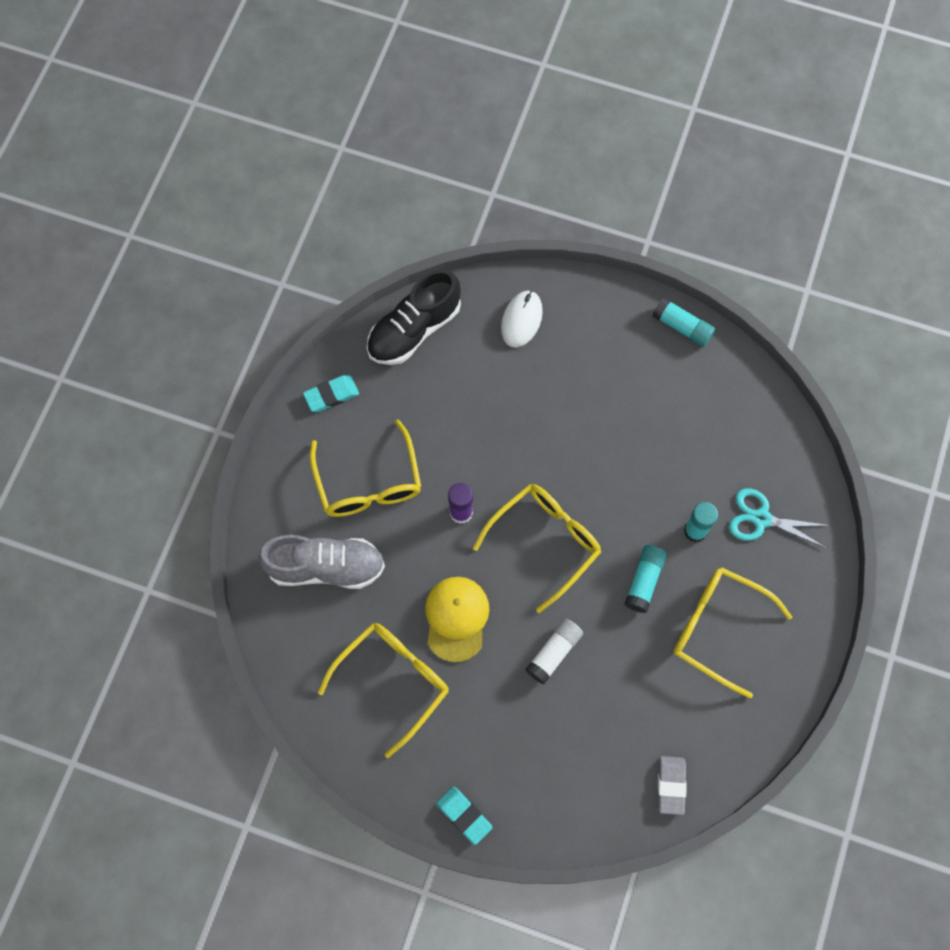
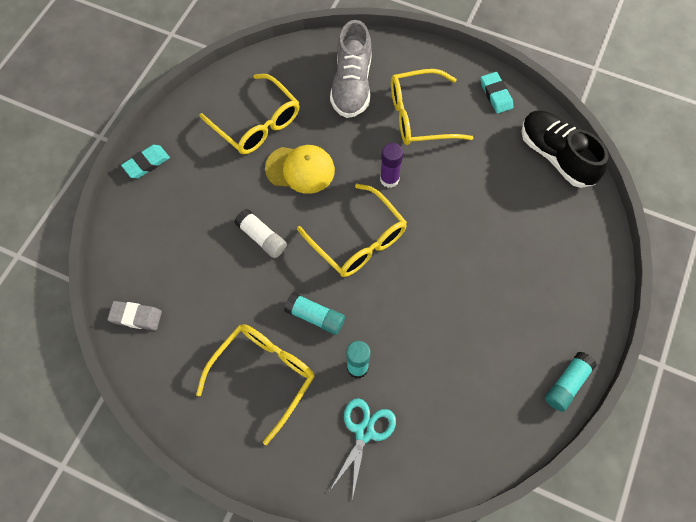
camera: 95 degrees right, 5 degrees down
white mouse [501,291,543,348] -> none

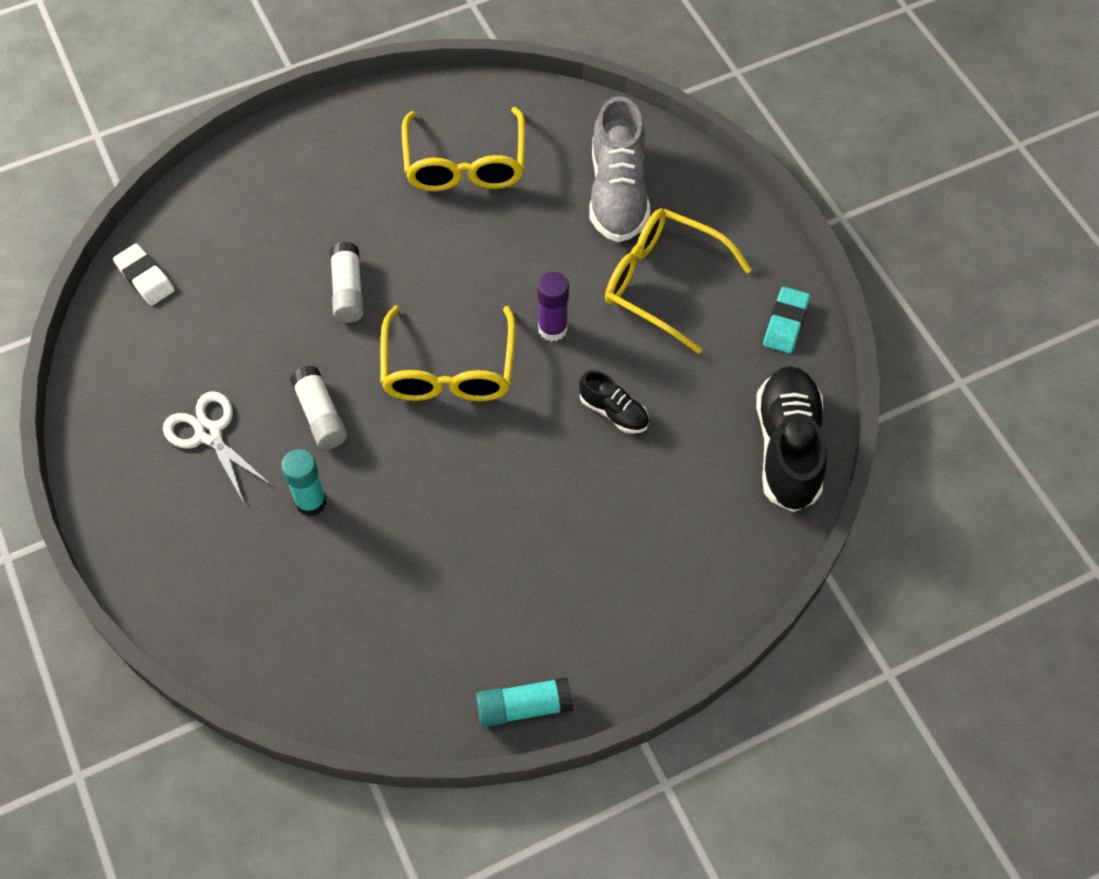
camera: 40 degrees right, 5 degrees down
grey eraser [107,301,162,330] -> white eraser [113,244,175,306]
turquoise eraser [121,145,170,178] -> none
yellow glasses [196,324,315,445] -> white scissors [163,391,272,503]
yellow cap [265,145,335,194] -> none
turquoise glue stick [284,292,345,335] -> white glue stick [290,365,347,449]
grey shoe [330,20,371,118] -> grey shoe turned 45 degrees counterclockwise [590,96,650,242]
turquoise scissors [330,398,396,500] -> none
none -> black shoe [579,370,649,434]

